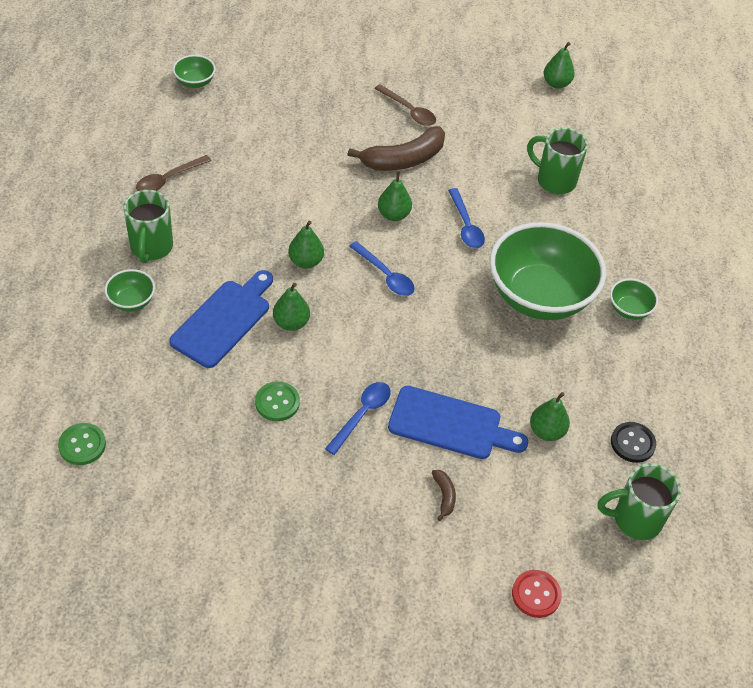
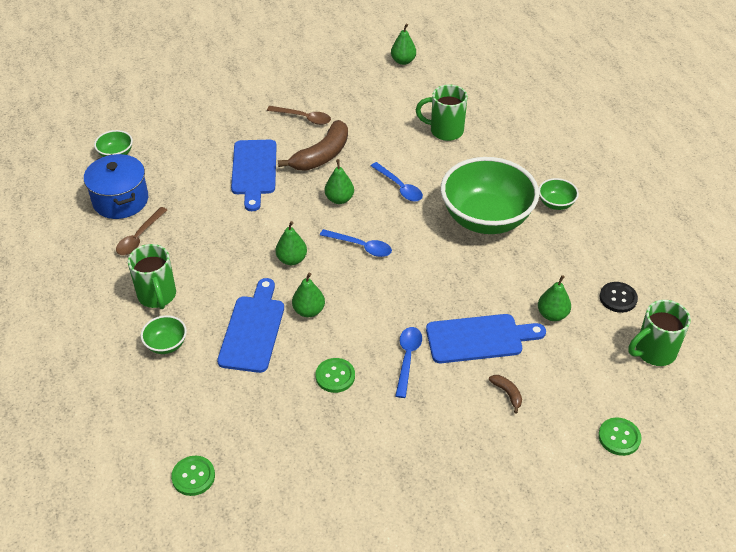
camera: 20 degrees left, 5 degrees down
red button [512,570,562,618] -> green button [598,417,641,456]
none -> blue pot [84,154,148,219]
none -> blue cutting board [231,140,277,211]

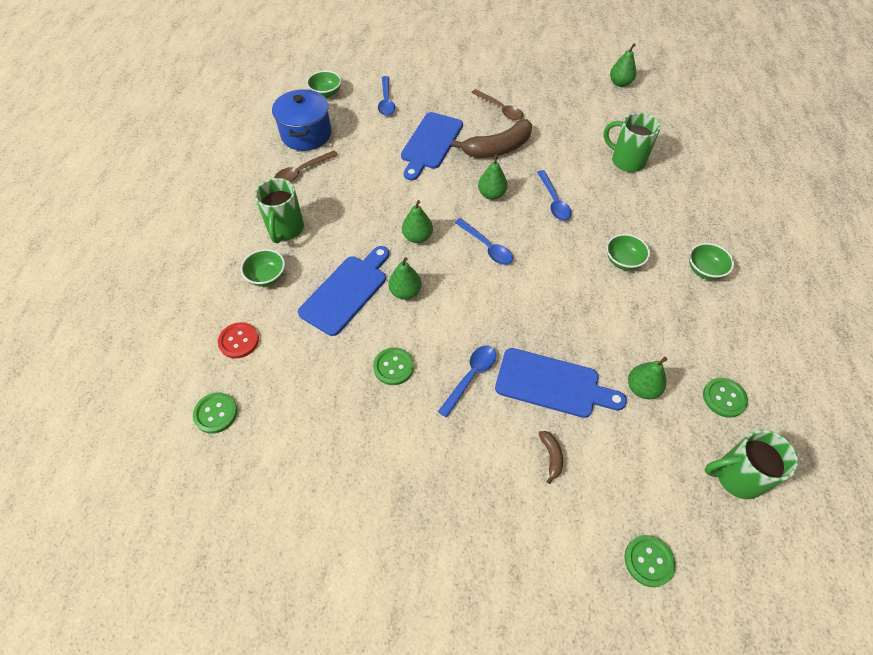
camera: 25 degrees right, 10 degrees up
green bowl [441,157,539,234] -> green bowl [606,234,650,270], size x0.42
black button [600,282,638,313] -> green button [703,377,748,418]
none -> red button [218,322,259,359]
none -> blue spoon [378,76,395,116]

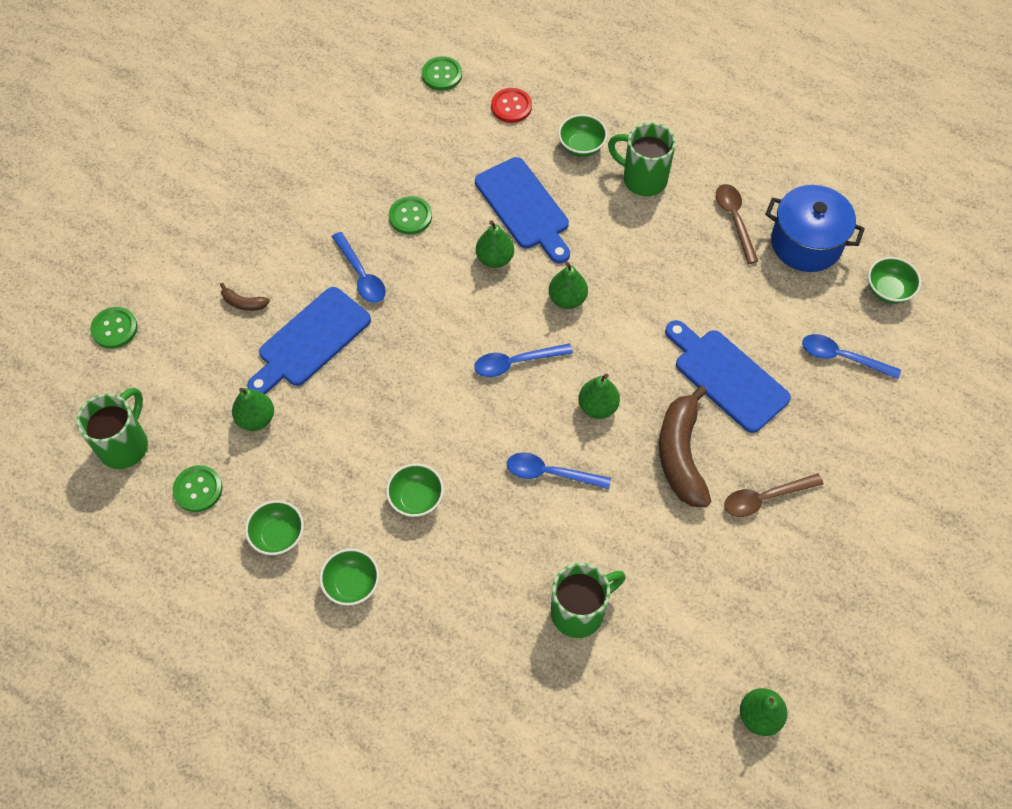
camera: 115 degrees right, 5 degrees up
none -> green bowl [245,500,304,555]

